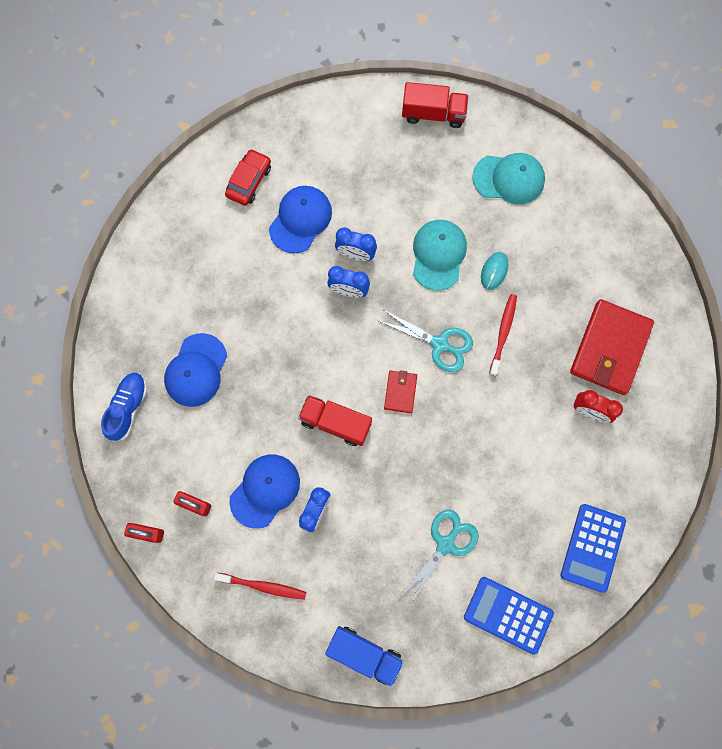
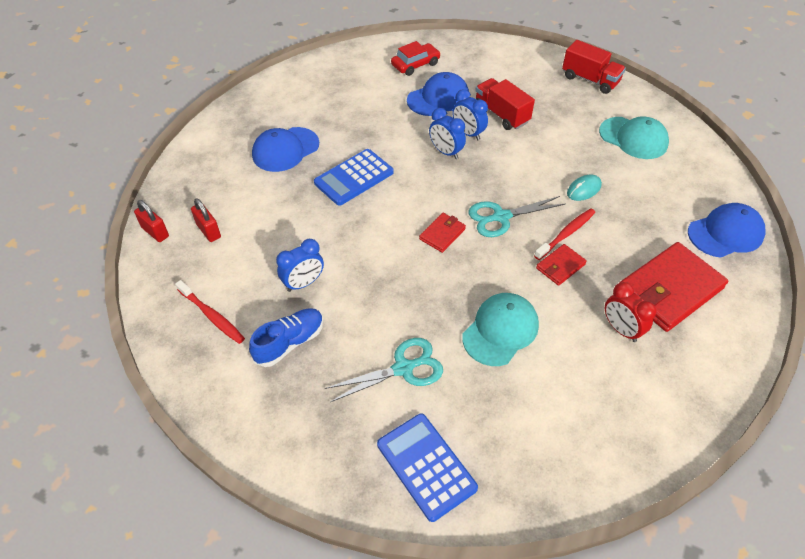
camera: 30 degrees right, 25 degrees down
blue shoe [101,373,147,442] -> blue shoe moved to [249,308,323,367]
blue cap [229,455,300,529] -> blue cap moved to [688,203,766,258]
red truck [298,395,372,446] -> red truck moved to [475,78,535,130]
blue truck [325,626,404,687] -> none
turquoise scissors [379,310,473,372] -> turquoise scissors turned 105 degrees clockwise [469,196,565,237]
turquoise cap [413,220,467,291] -> turquoise cap moved to [462,293,539,366]
blue calculator [560,504,626,593] -> blue calculator moved to [314,149,394,206]
none -> red wallet [536,244,587,286]

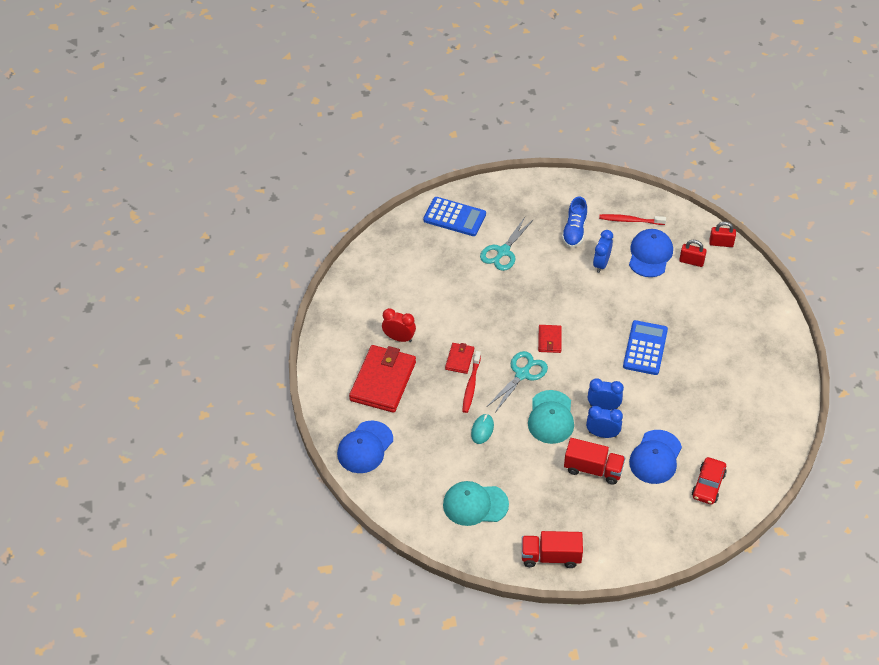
camera: 145 degrees right, 0 degrees up
blue cap [252,127,319,172] -> blue cap moved to [629,229,673,277]
turquoise cap [462,293,539,366] -> turquoise cap moved to [528,390,574,444]

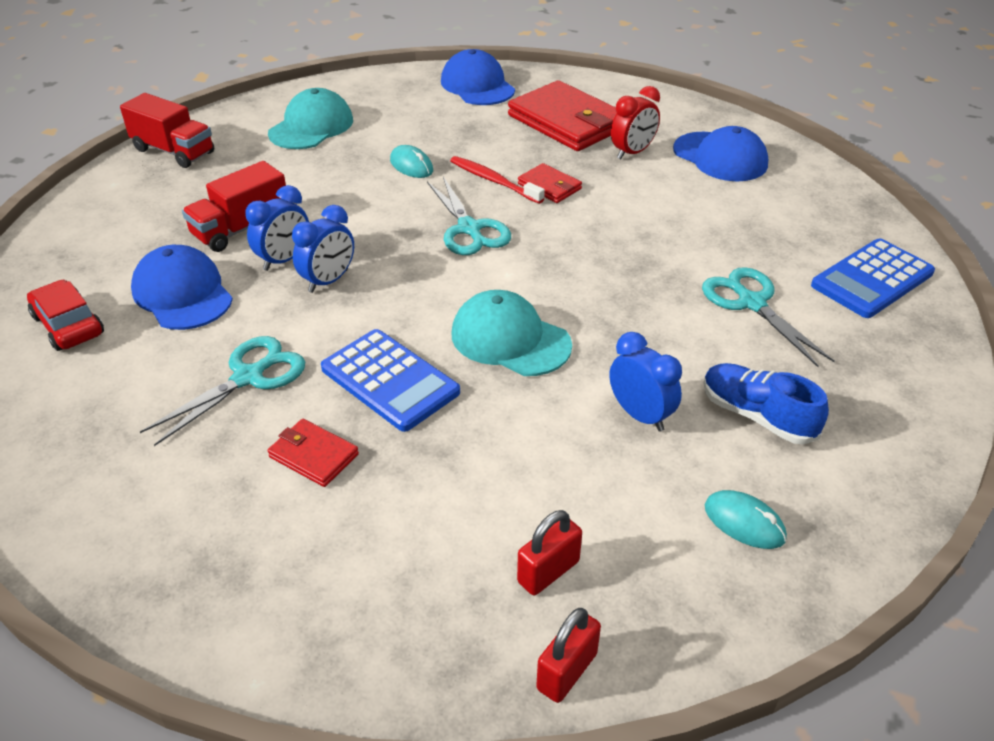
camera: 120 degrees right, 10 degrees down
red truck [522,531,583,568] -> red truck turned 90 degrees clockwise [120,93,214,168]
turquoise cap [528,390,574,444] -> turquoise cap moved to [451,290,572,376]
red wallet [538,325,562,353] -> red wallet moved to [268,419,359,487]
red toothbrush [599,214,666,225] -> turquoise mouse [705,490,787,549]
blue cap [629,229,673,277] -> blue cap moved to [673,126,768,181]
none -> turquoise scissors [140,336,305,446]

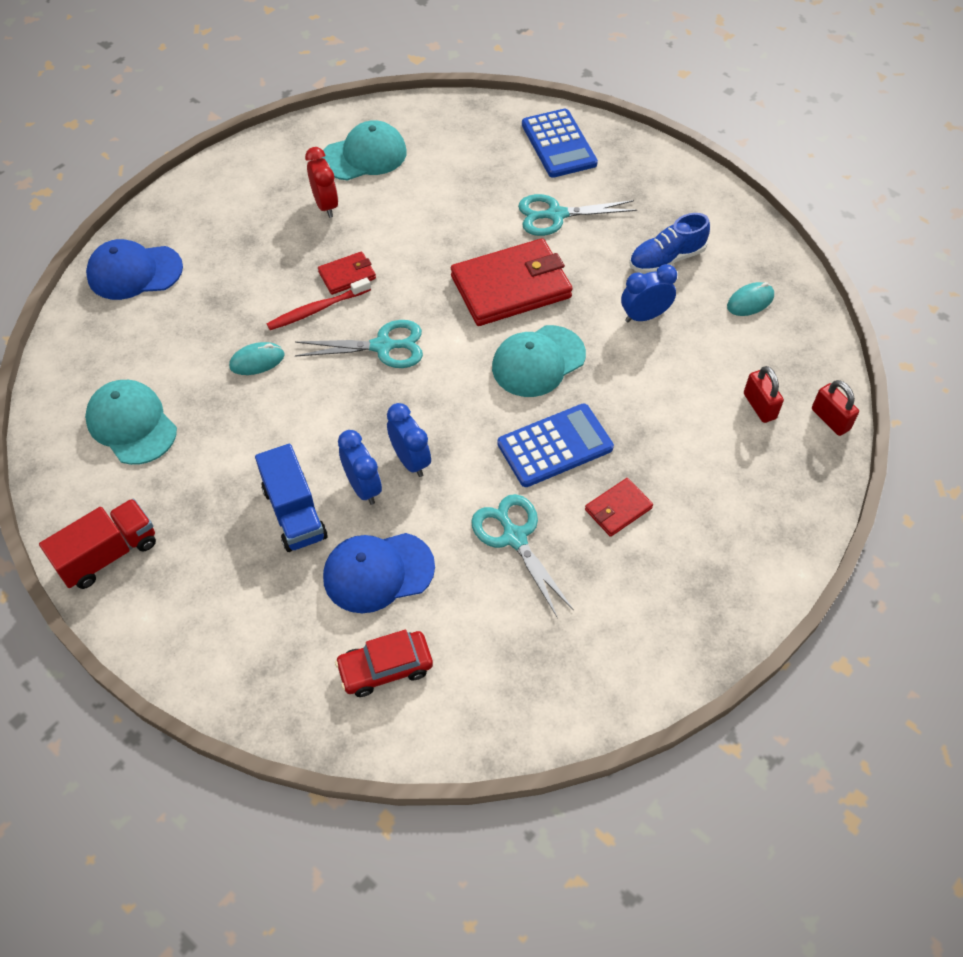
camera: 70 degrees left, 15 degrees up
red truck [182,161,286,252] -> blue truck [255,444,327,552]
red wallet [508,80,617,151] -> red wallet moved to [451,238,573,326]
blue cap [673,126,768,181] -> turquoise cap [322,120,406,181]

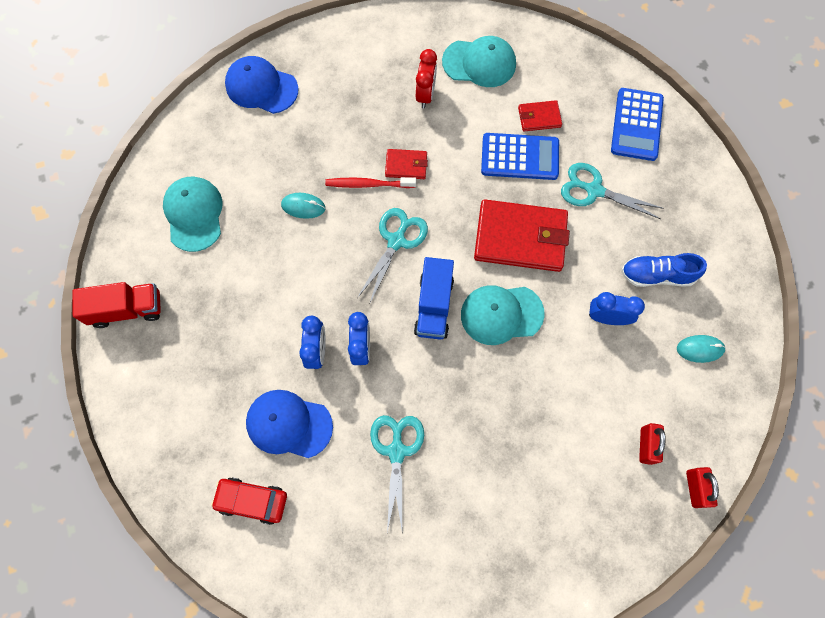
camera: 30 degrees right, 15 degrees up
blue truck [255,444,327,552] -> blue truck moved to [414,257,454,340]
turquoise scissors [295,320,423,368] -> turquoise scissors turned 90 degrees counterclockwise [357,208,428,305]
blue calculator [497,403,614,487] -> blue calculator moved to [481,133,559,180]
red wallet [585,478,653,537] -> red wallet moved to [518,100,562,132]

